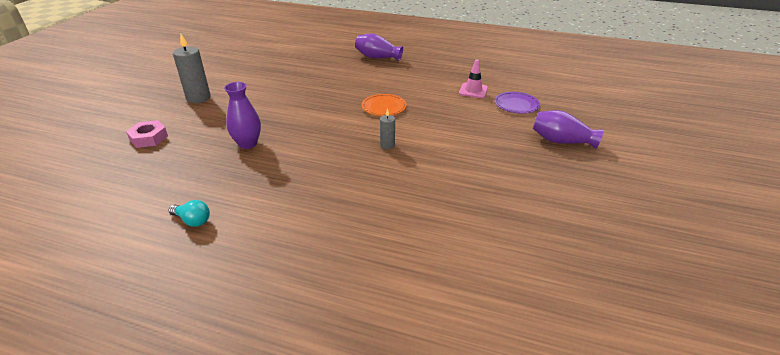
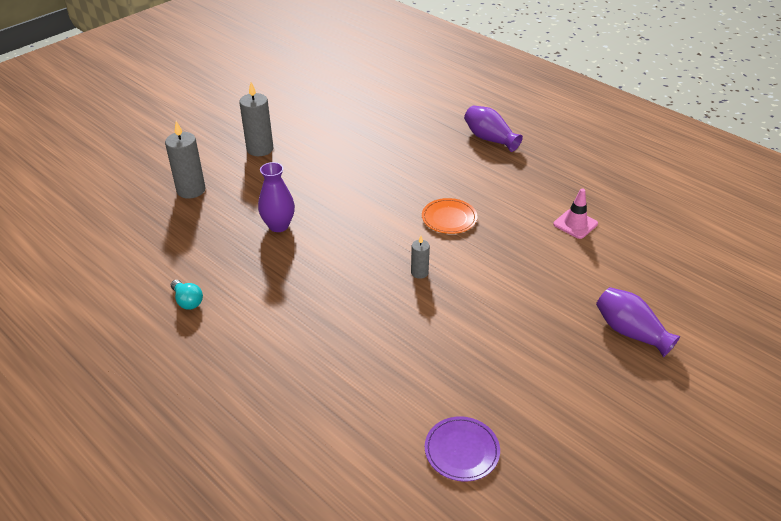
camera: 25 degrees right, 5 degrees up
pink nut [126,120,168,148] -> grey candle [165,121,205,199]
purple plate [495,92,540,114] -> purple plate moved to [425,416,500,482]

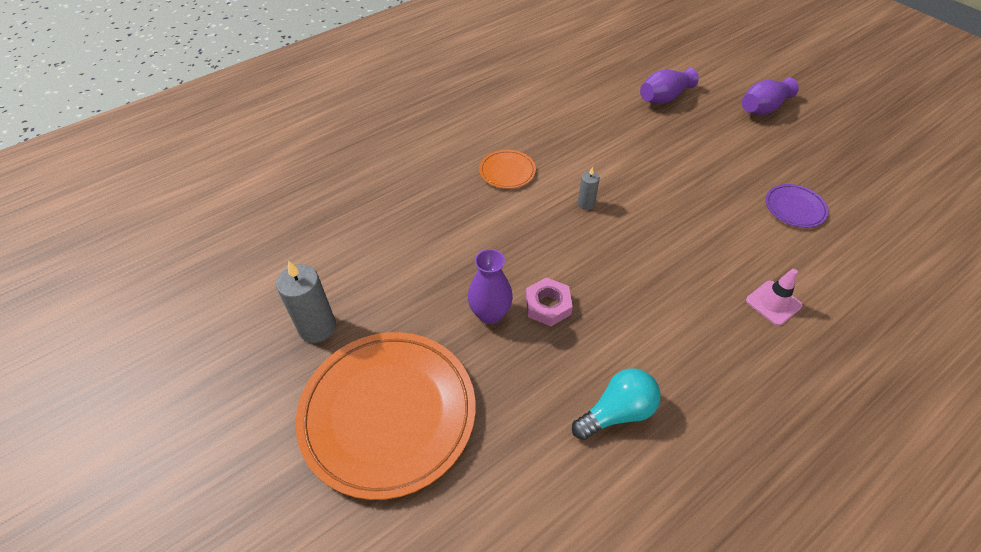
camera: 80 degrees left, 10 degrees up
grey candle [165,121,205,199] -> orange plate [296,332,476,500]
turquoise light bulb [171,280,203,310] -> turquoise light bulb [572,368,660,440], size x1.58
purple vase [464,105,523,152] -> purple vase moved to [742,78,799,115]
pink traffic cone [553,189,598,239] -> pink traffic cone moved to [746,269,802,326]
none -> pink nut [526,277,573,326]

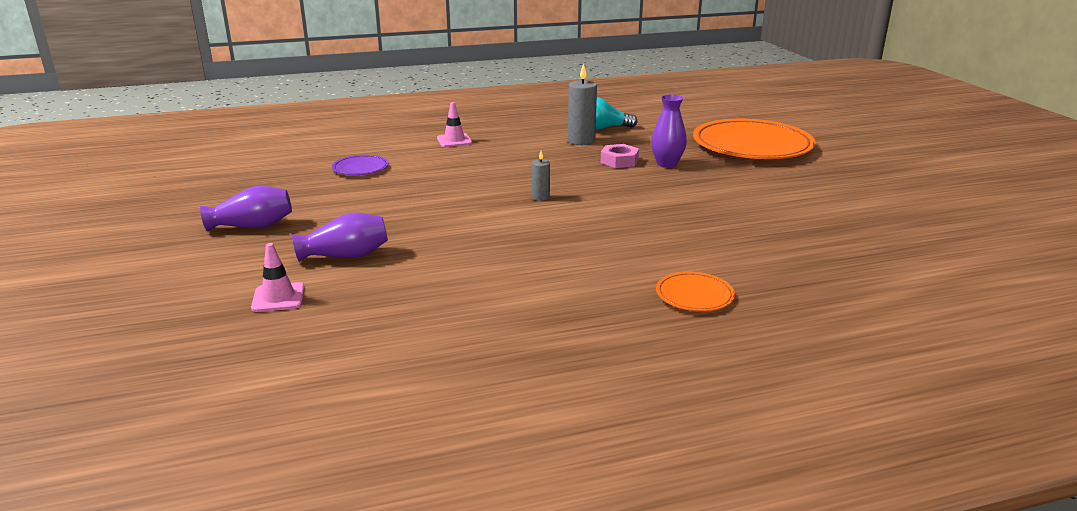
camera: 160 degrees left, 25 degrees down
grey candle [276,260,336,343] -> grey candle moved to [568,63,597,145]
orange plate [479,150,536,189] -> orange plate moved to [656,272,735,311]
none -> pink traffic cone [251,243,305,312]

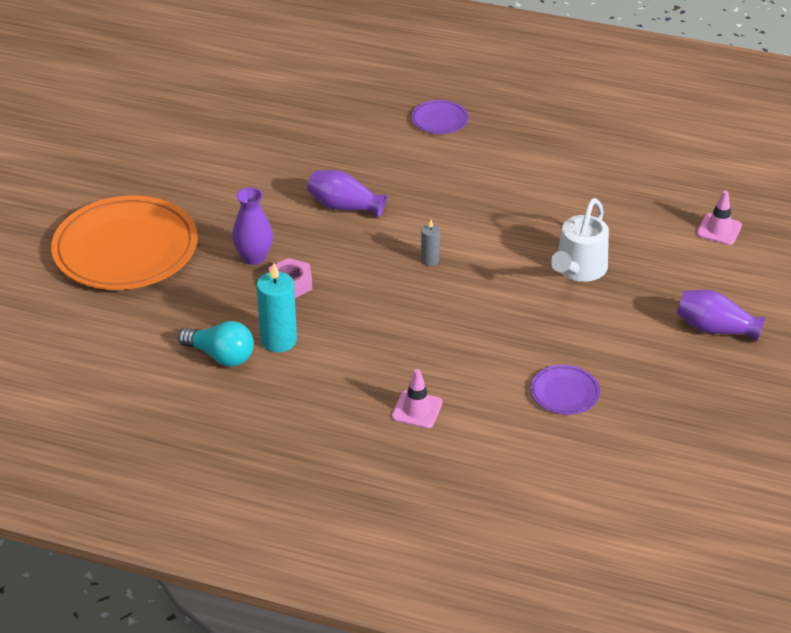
camera: 145 degrees left, 15 degrees up
purple vase [292,212,388,262] -> purple vase moved to [307,170,387,218]
grey candle [568,63,597,145] -> turquoise candle [257,263,297,352]
orange plate [656,272,735,311] -> purple plate [411,100,469,134]
none -> white watering can [551,198,609,282]

